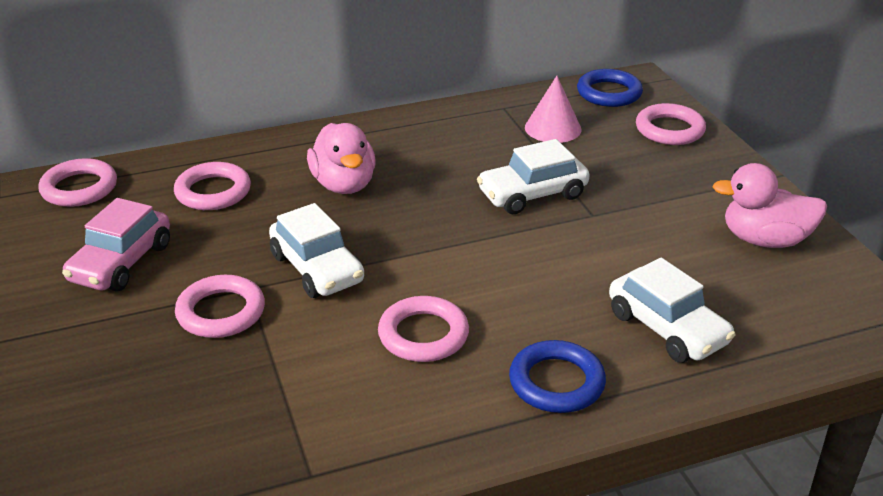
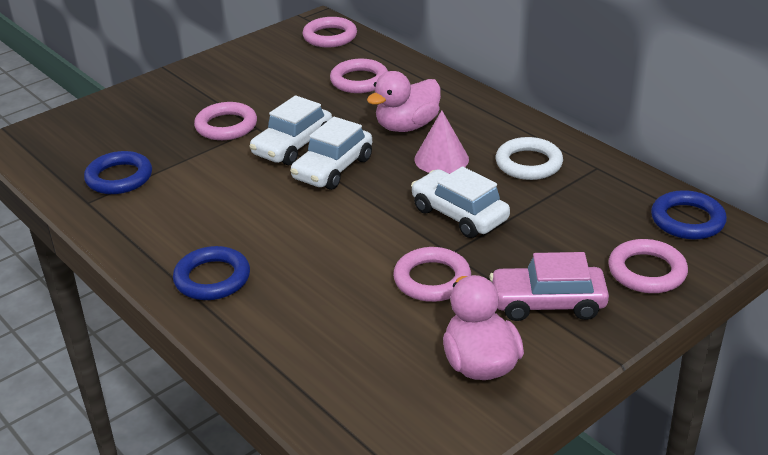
camera: 70 degrees right, 0 degrees up
pink car [62,198,170,291] -> pink car moved to [489,252,609,321]
pink ring [378,296,469,362] -> pink ring moved to [393,247,471,302]
pink cone [525,76,581,143] -> pink cone moved to [414,110,469,174]
white car [609,258,735,363] -> white car moved to [290,117,372,190]
none -> blue ring [84,151,152,194]
none -> white ring [496,137,563,180]

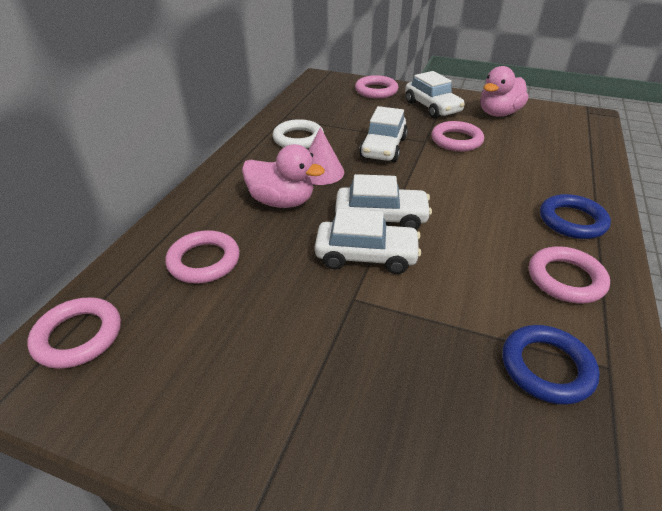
camera: 120 degrees left, 5 degrees up
pink ring [194,102,257,140] -> pink ring moved to [529,246,610,303]
pink car [489,252,609,321] -> white car [405,71,465,119]
blue ring [651,190,727,240] -> none

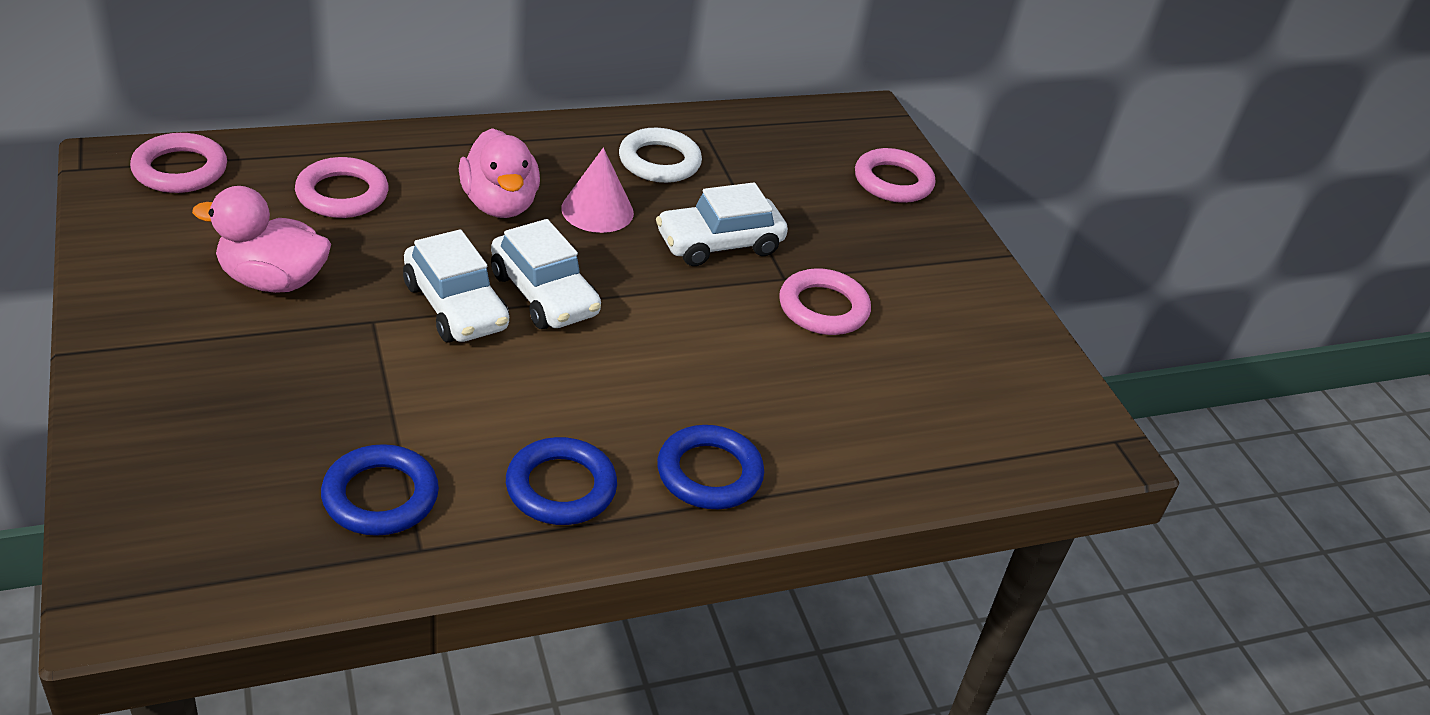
camera: 45 degrees right, 0 degrees up
white car [405,71,465,119] -> none
pink duck [480,66,529,117] -> pink duck moved to [192,186,331,293]
pink ring [529,246,610,303] -> blue ring [506,437,617,525]

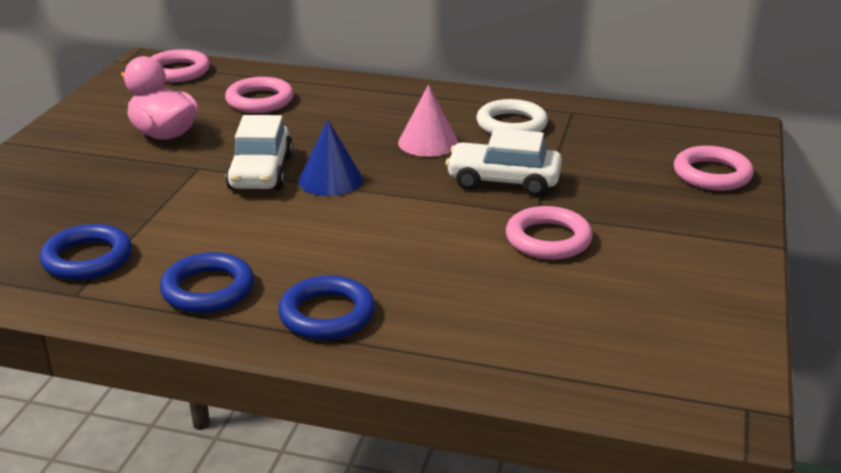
camera: 40 degrees right, 10 degrees down
pink duck [459,128,540,218] -> none
white car [491,219,601,329] -> blue cone [298,119,363,196]

